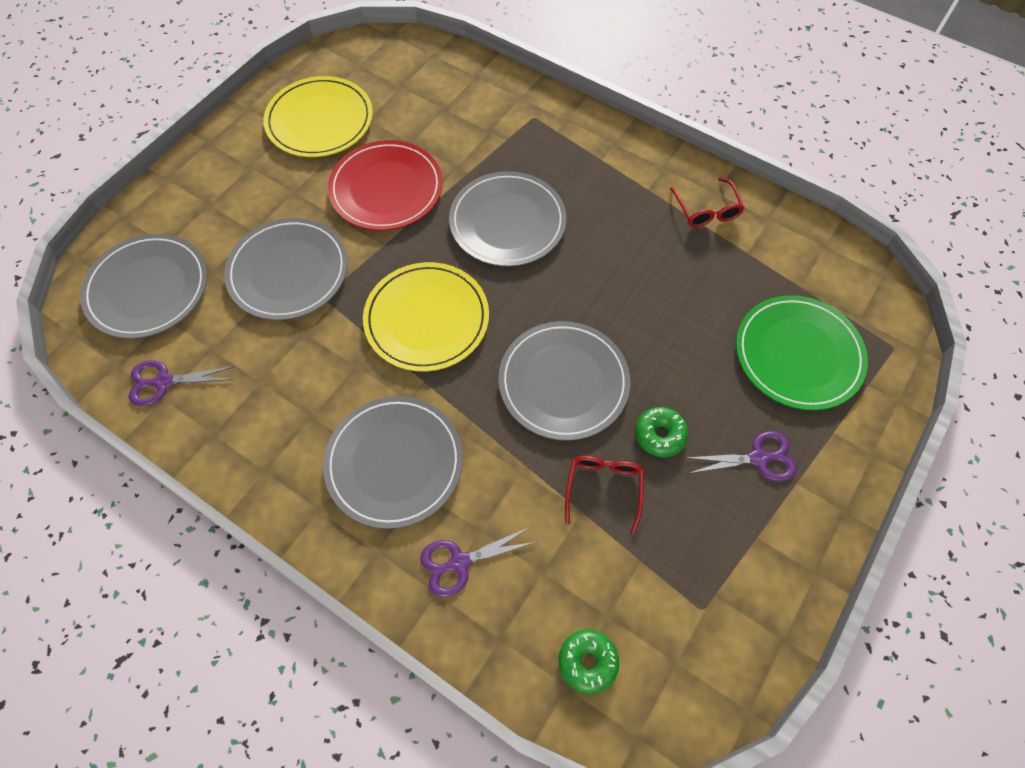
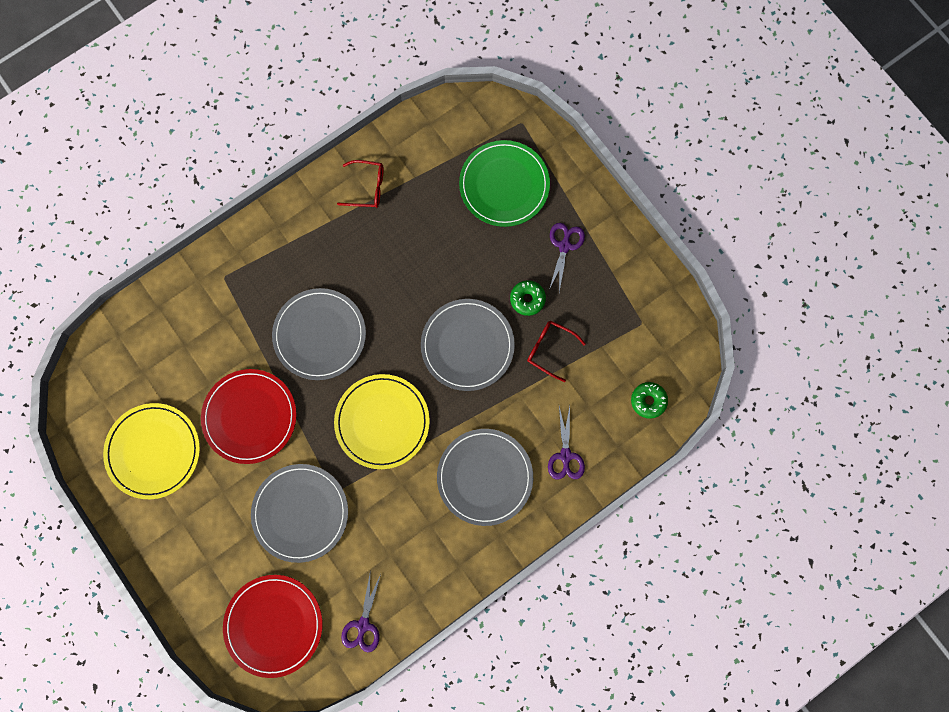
camera: 70 degrees left, 15 degrees up
grey plate [80,234,207,339] -> red plate [223,575,322,678]

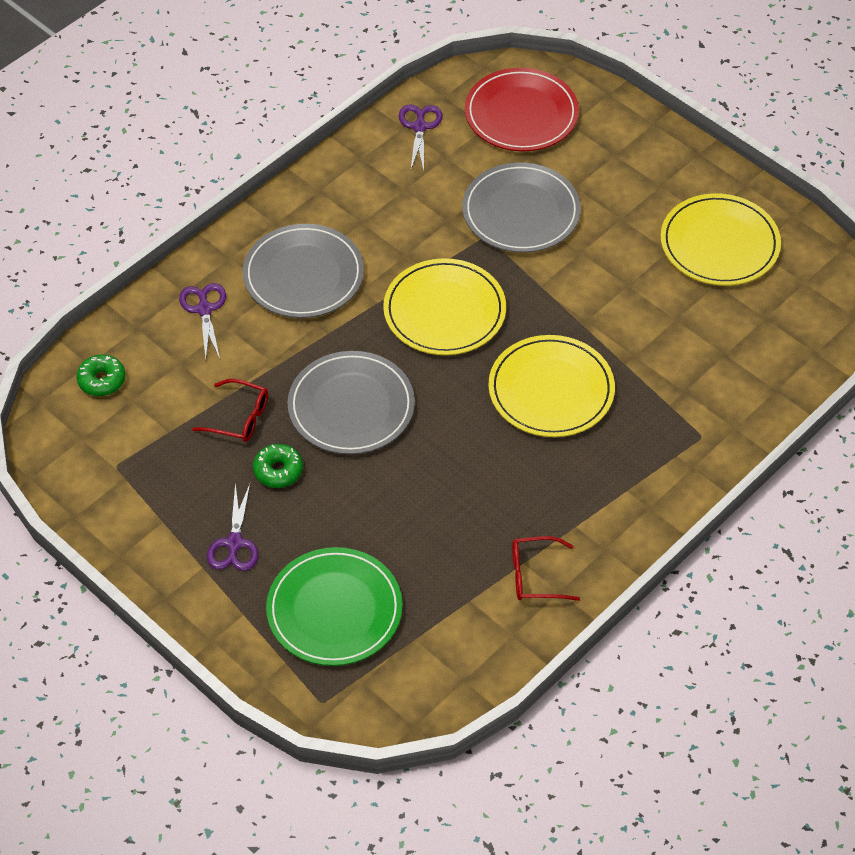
camera: 170 degrees right, 25 degrees down
red plate [201,369,297,464] -> none
grey plate [272,288,366,380] -> yellow plate [488,335,615,437]

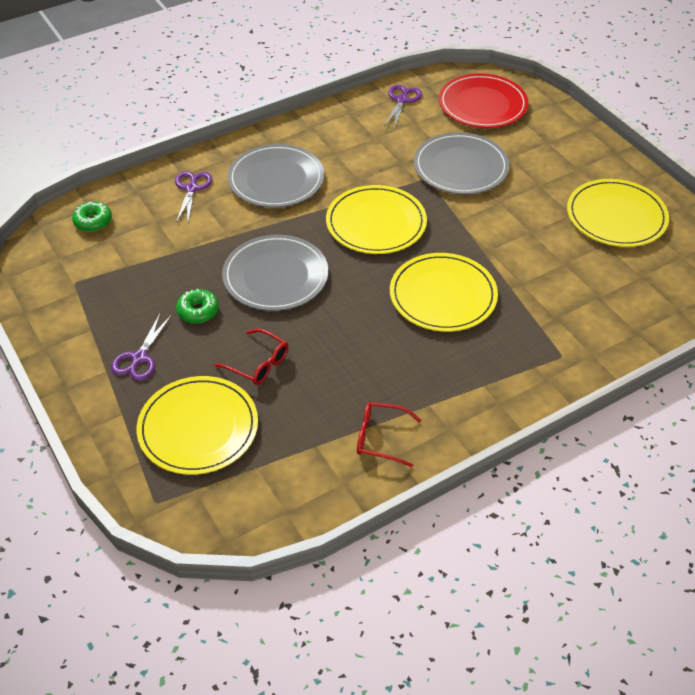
camera: 15 degrees right, 5 degrees down
red glasses [192,379,268,442] -> red glasses moved to [215,329,289,385]
green plate [266,547,403,666] -> yellow plate [137,376,258,475]

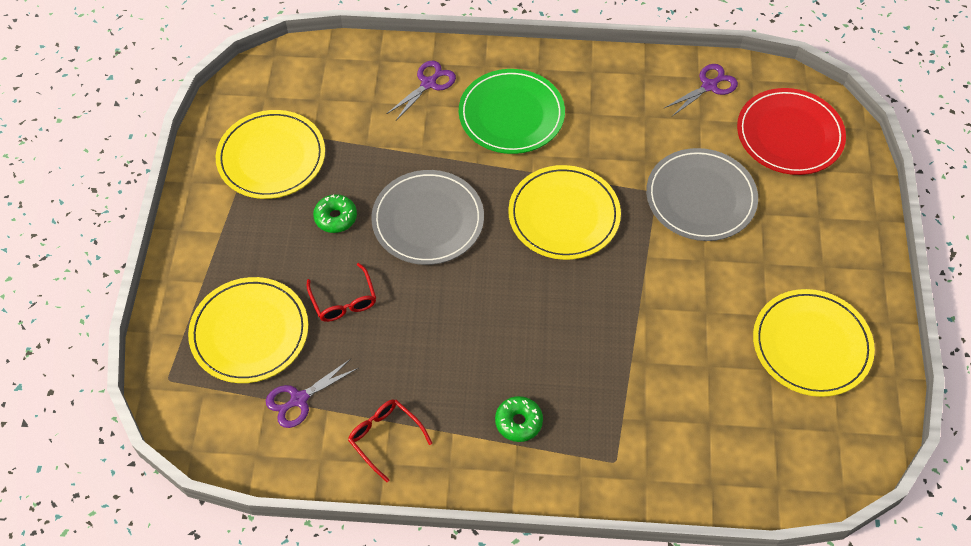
camera: 35 degrees right, 10 degrees up
green donut [72,201,112,232] -> green donut moved to [495,396,543,442]
purple scissors [111,314,172,381] -> purple scissors moved to [266,359,358,428]
grey plate [228,144,324,208] -> green plate [459,69,565,154]
yellow plate [390,253,498,332] -> yellow plate moved to [216,110,325,199]

